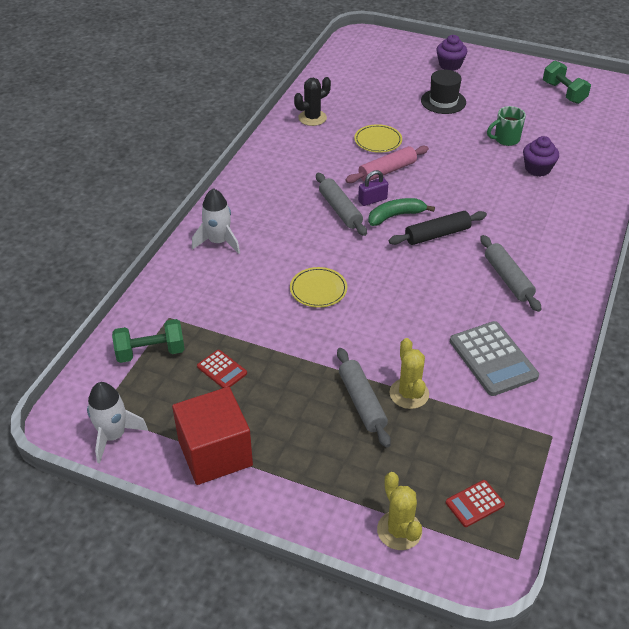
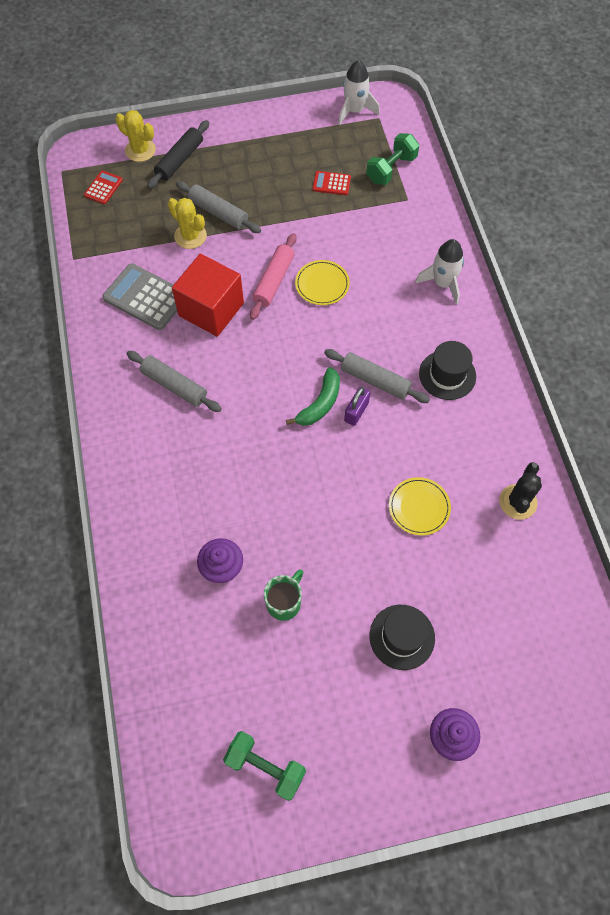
camera: 145 degrees right, 20 degrees up
red cube [172,387,253,485] -> red cube moved to [172,254,244,337]
pink rolling pin [345,146,429,183] -> pink rolling pin moved to [250,233,296,320]
black rolling pin [389,211,487,245] -> black rolling pin moved to [147,120,209,189]
none -> black hat [419,341,476,400]

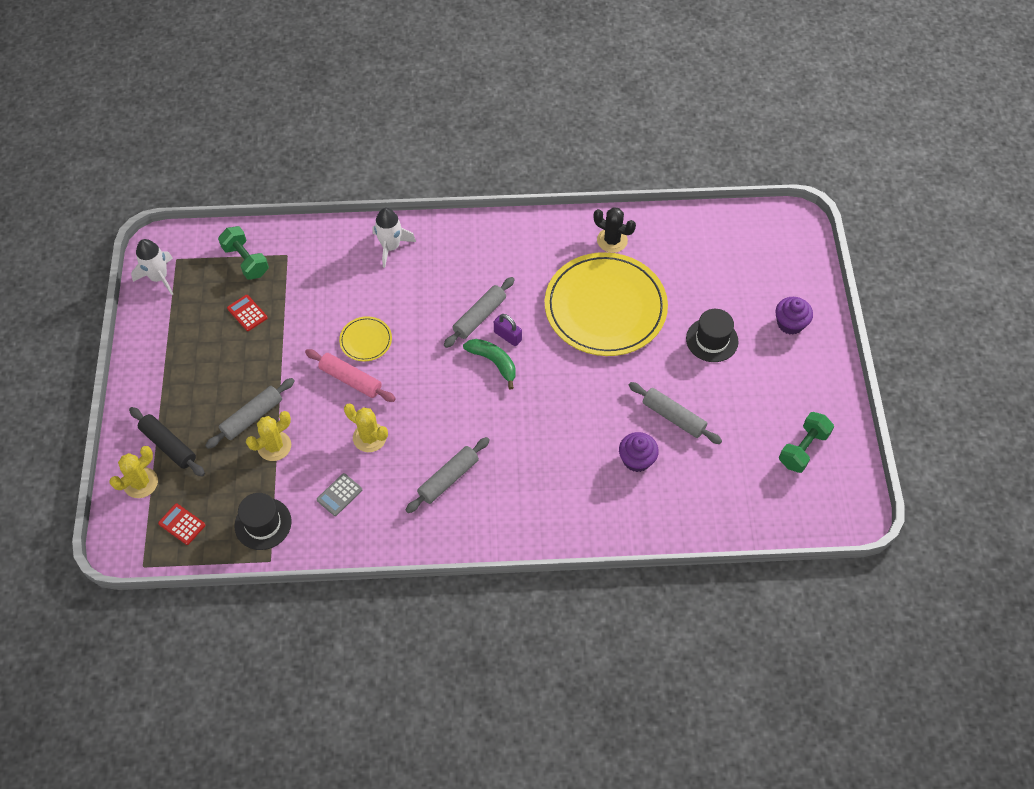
camera: 80 degrees left, 5 degrees down
grey calculator [102,263,177,330] -> grey calculator [317,473,362,516], size x0.53
red cube [172,254,244,337] -> yellow cactus [344,403,388,452]
green mug [264,569,303,621] -> grey rolling pin [628,382,722,444]
red calculator [312,171,351,195] -> red calculator turned 120 degrees clockwise [227,295,267,331]
yellow plate [389,477,451,536] -> yellow plate [544,252,668,356], size x2.37
black hat [419,341,476,400] -> black hat moved to [234,493,292,550]

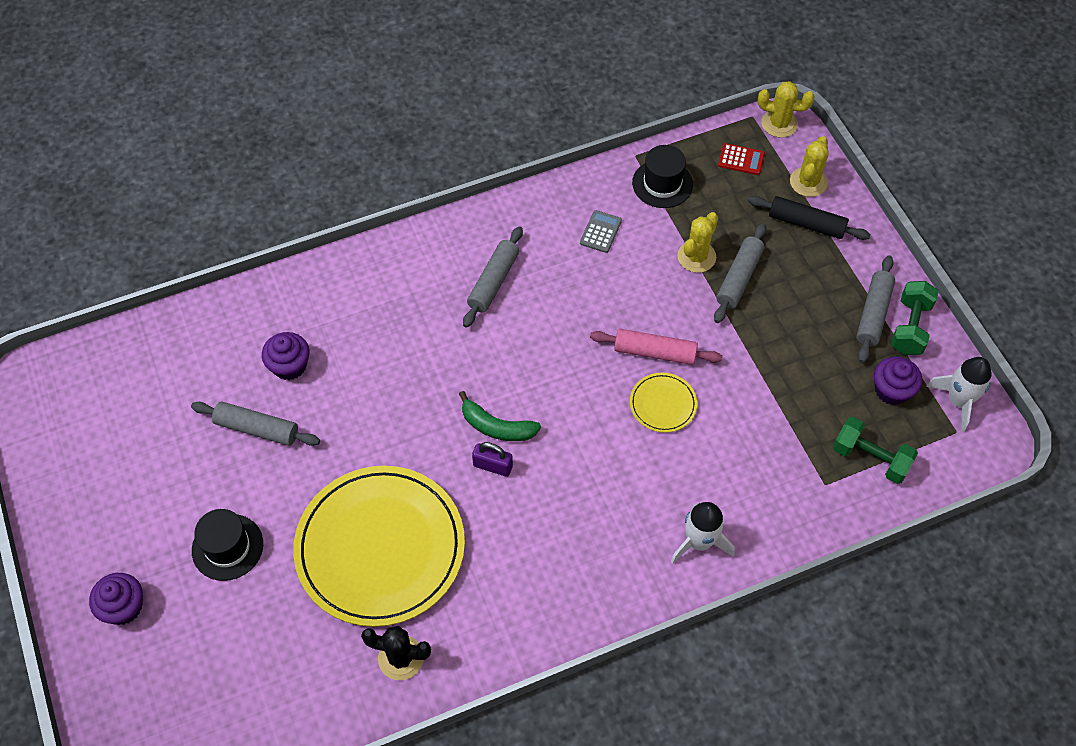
camera: 160 degrees right, 0 degrees up
red calculator [227,295,267,331] -> none
yellow cactus [344,403,388,452] -> yellow cactus moved to [758,81,815,138]
grey rolling pin [444,277,514,348] -> grey rolling pin moved to [856,256,895,363]
green dumbbell [779,412,834,473] -> green dumbbell moved to [891,281,939,355]
none -> purple cupcake [874,357,922,405]

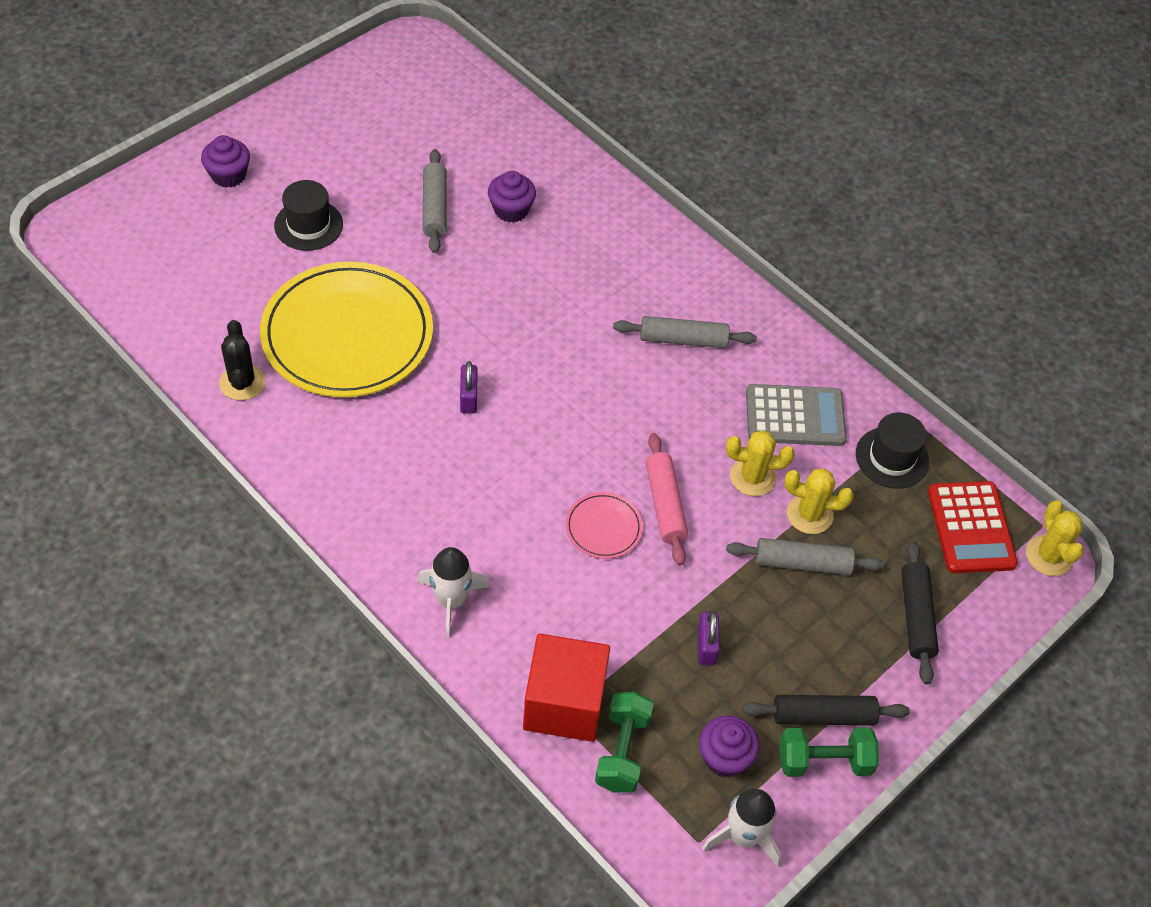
camera: 65 degrees right, 5 degrees down
green banana [459,391,541,441] -> none
grey calculator [580,210,622,253] -> grey calculator [746,384,847,446], size x1.88
yellow plate [630,373,697,433] -> pink plate [565,492,643,559]
red calculator [718,143,765,175] -> red calculator [928,481,1018,573], size x1.88
yellow cactus [790,136,829,197] -> yellow cactus moved to [726,430,795,496]
grey rolling pin [856,256,895,363] -> black rolling pin [743,695,910,725]
none -> red cube [523,633,610,742]
none -> purple padlock [698,611,720,666]

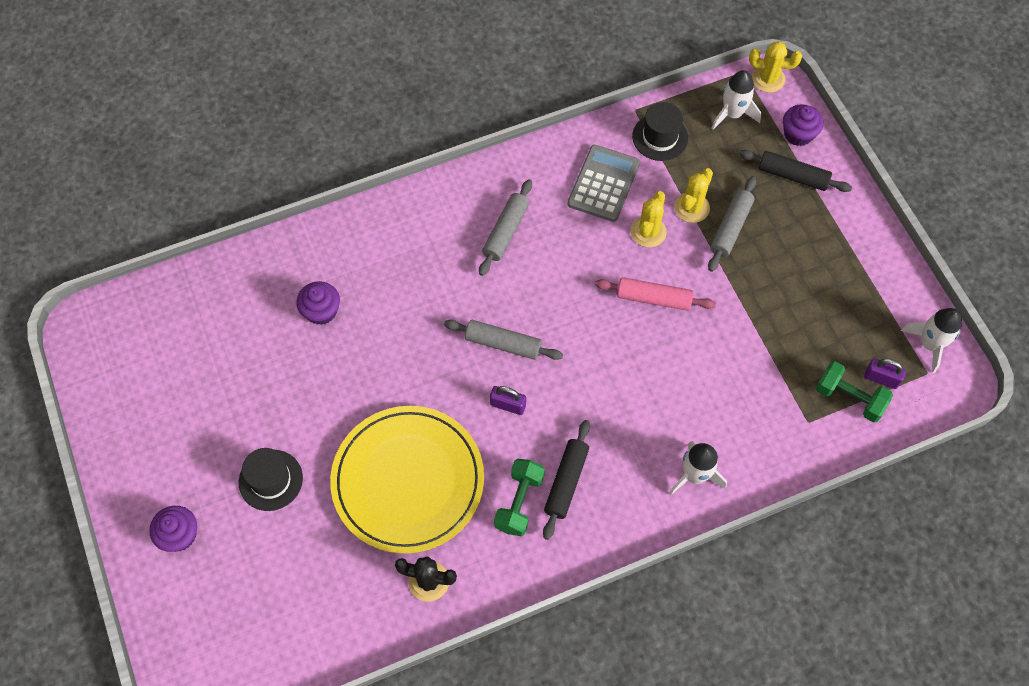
camera: 65 degrees left, 10 degrees up
grey rolling pin [423,149,447,253] -> grey rolling pin moved to [444,320,563,360]
red cube [523,633,610,742] -> none
pink plate [565,492,643,559] -> none
purple padlock [698,611,720,666] -> purple padlock moved to [864,358,906,389]
purple cupcake [699,716,760,777] -> purple cupcake moved to [783,104,823,146]
black rolling pin [743,695,910,725] -> black rolling pin moved to [543,420,590,540]
green dumbbell [780,727,879,777] -> green dumbbell moved to [494,459,545,536]
red calculator [928,481,1018,573] -> white rocket [711,70,761,130]

